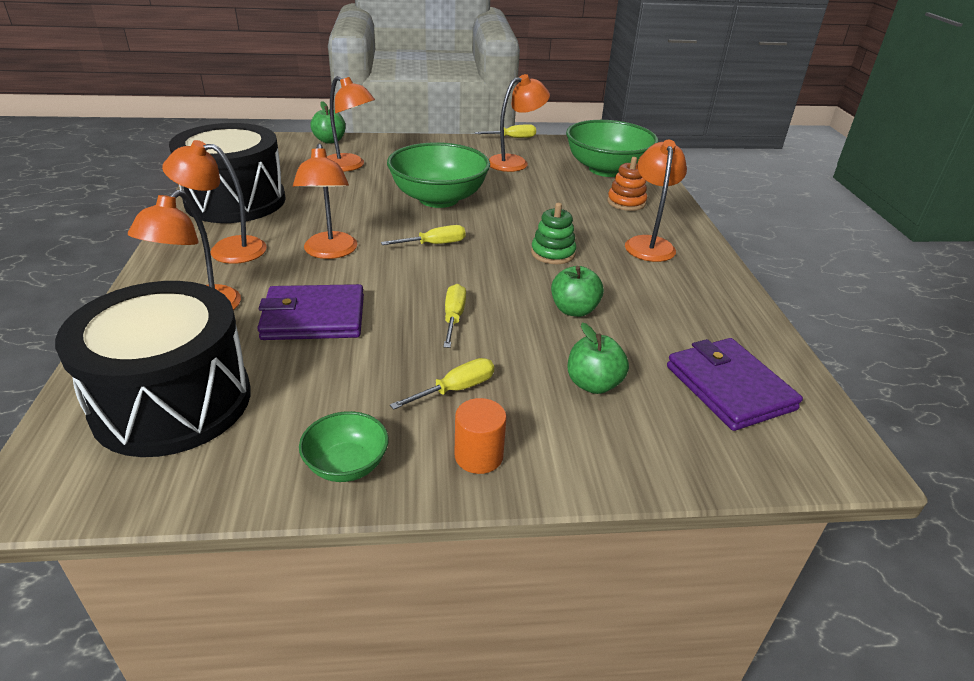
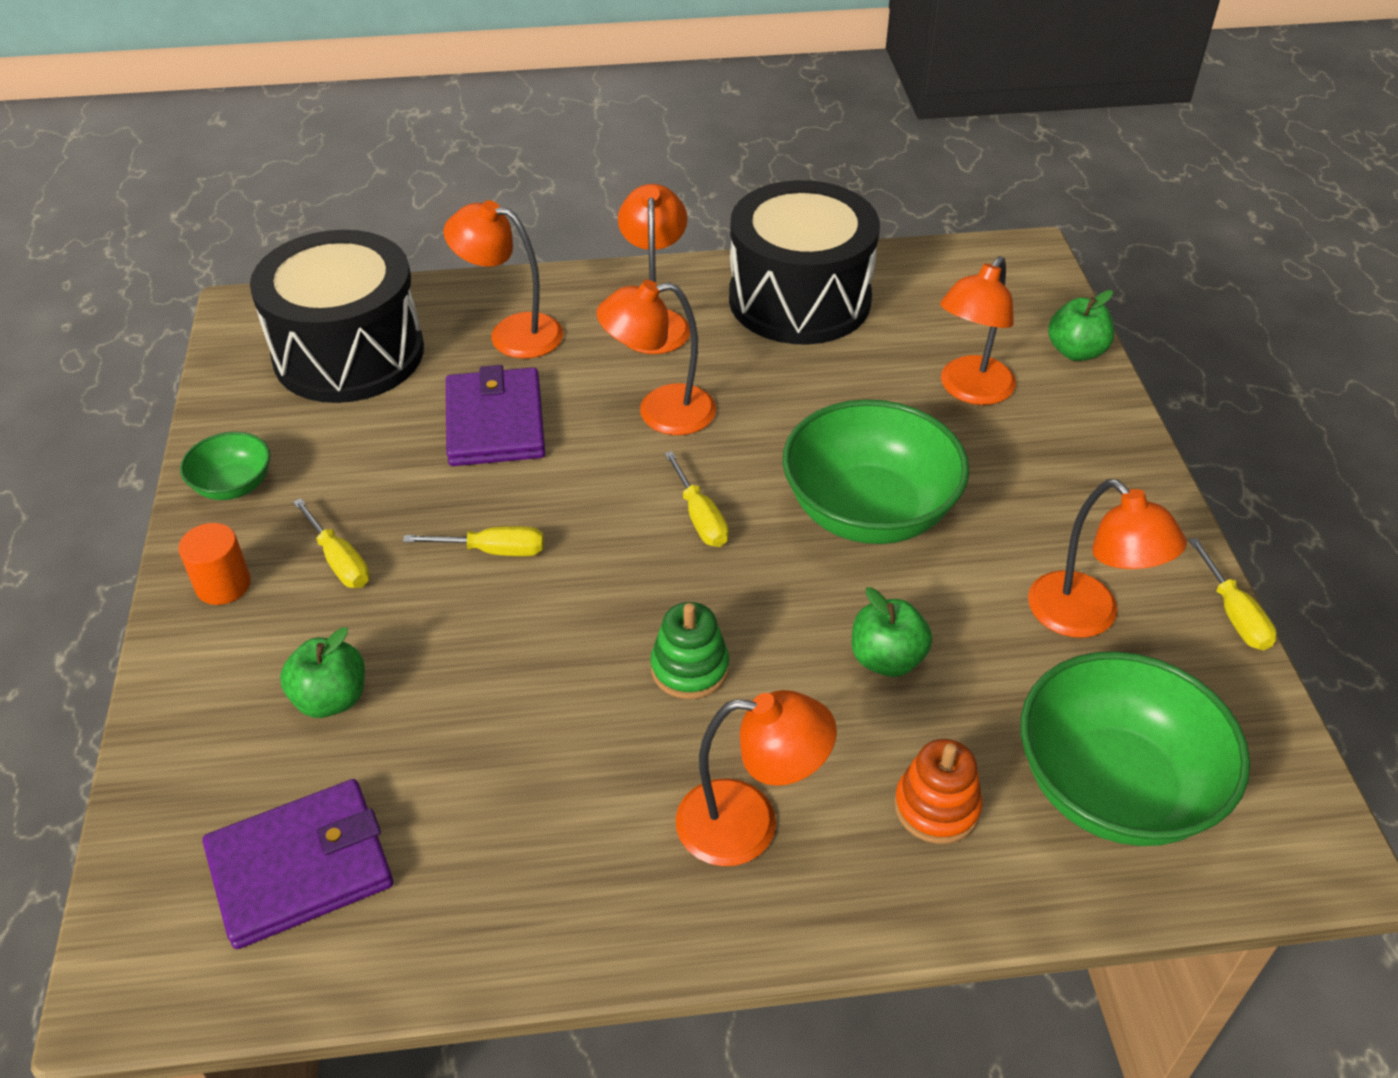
camera: 90 degrees right, 10 degrees up
green apple [551,266,604,317] -> green apple moved to [851,587,932,677]

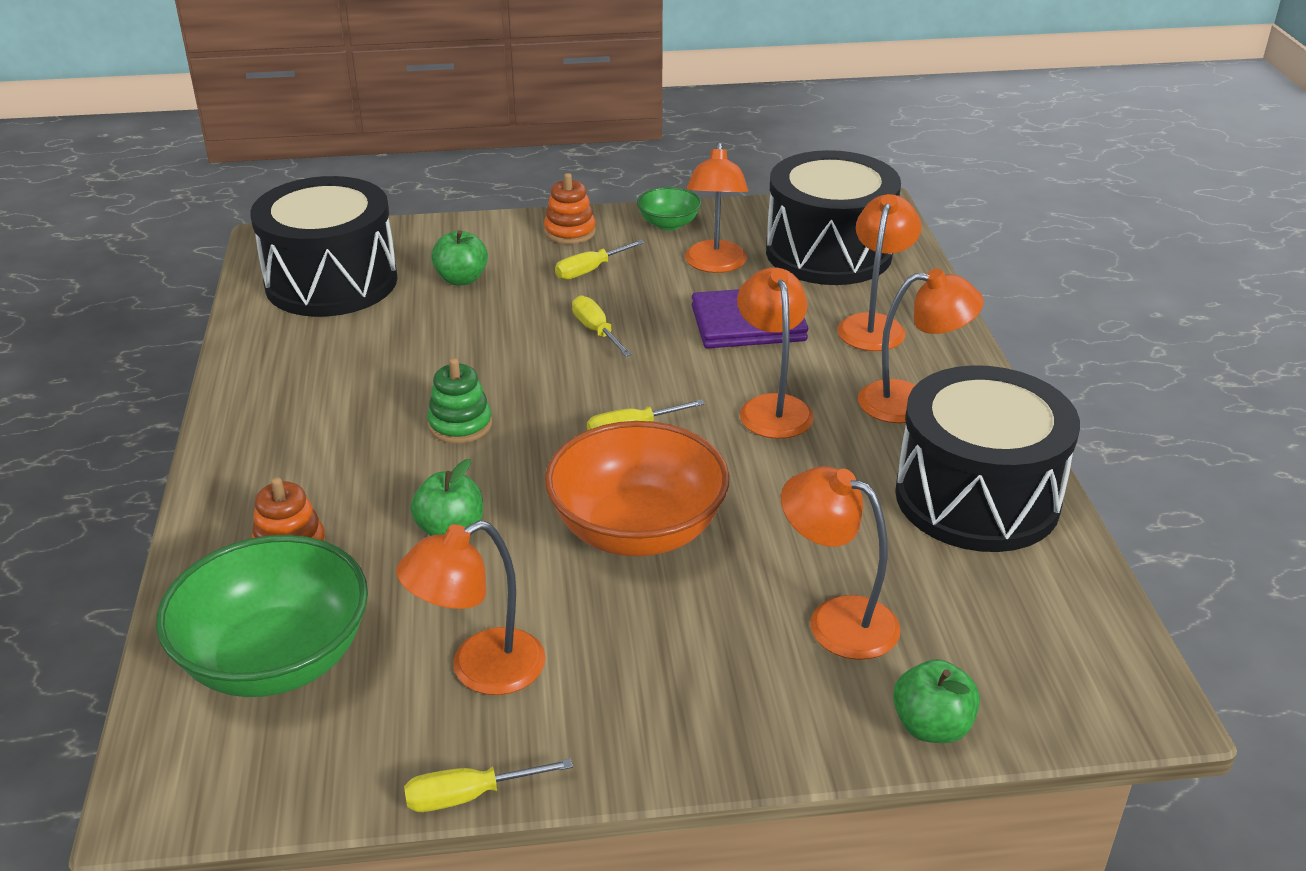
camera: 90 degrees right, 10 degrees down
orange cylinder [178,523,251,605] -> orange stacking toy [544,173,596,244]
purple wallet [203,779,394,949] -> black drum [250,176,398,317]
yellow screwdriver [403,526,544,556] -> yellow screwdriver turned 150 degrees clockwise [572,295,632,357]
orange lamp [676,690,837,866] -> orange lamp moved to [685,142,748,273]
green bowl [783,399,969,544] -> orange bowl [545,421,730,556]

